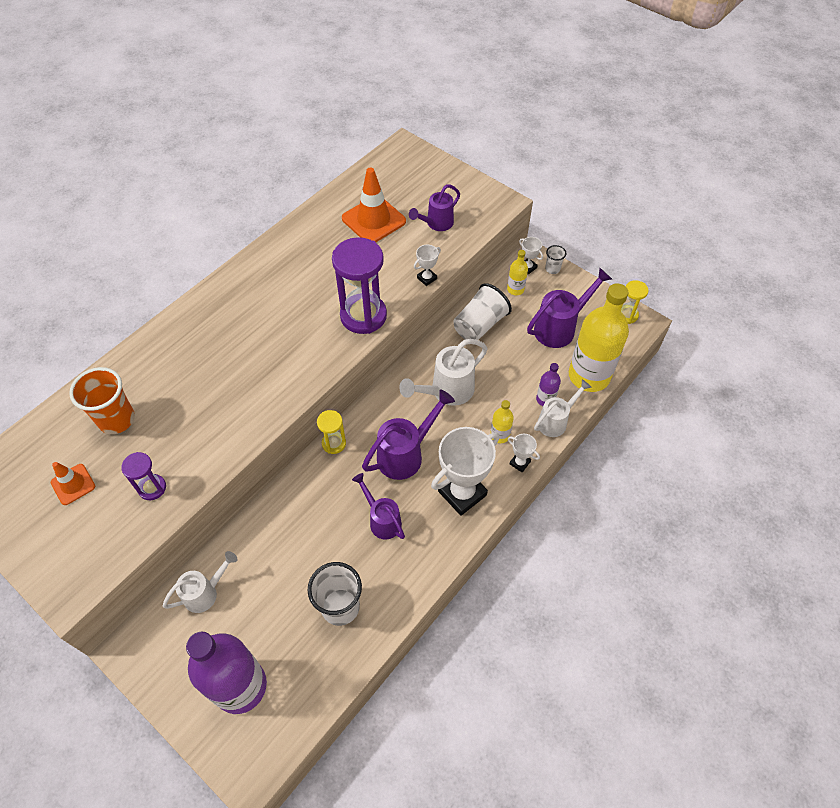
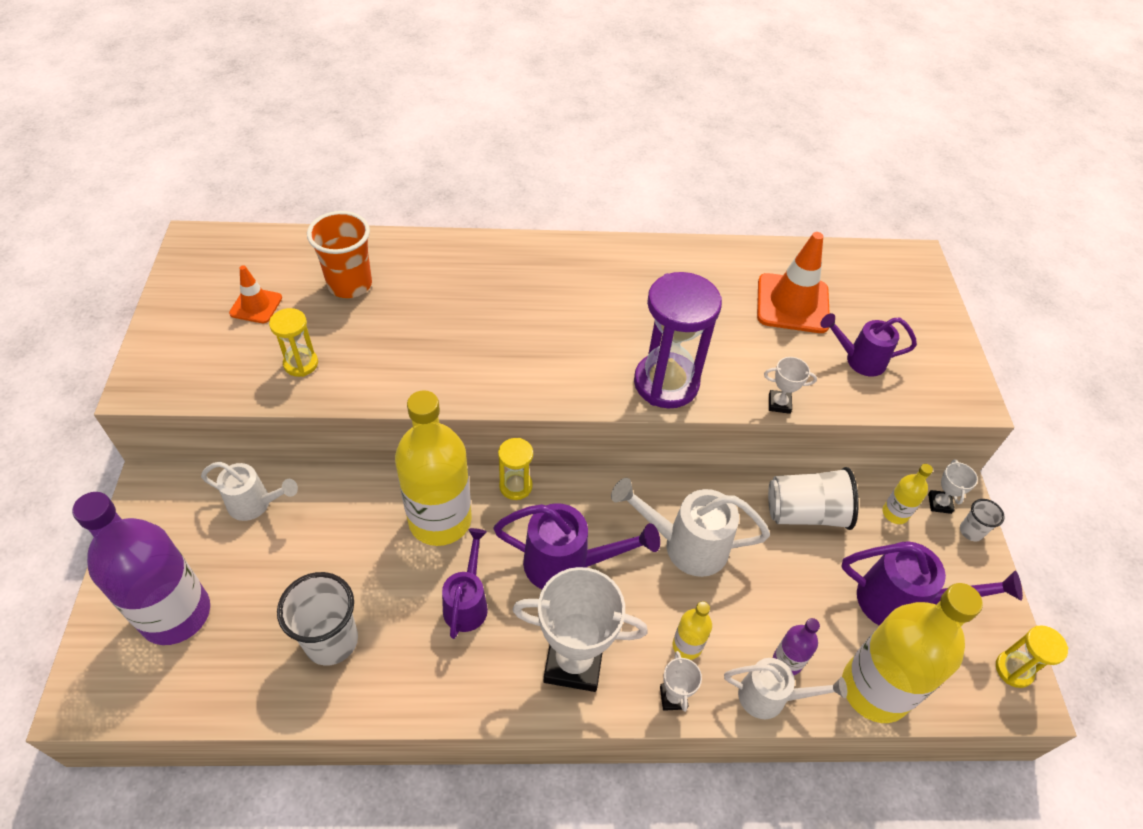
camera: 45 degrees right, 5 degrees down
purple hourglass [121,452,166,500] -> yellow hourglass [269,308,318,377]
none -> yellow bottle [395,390,472,546]

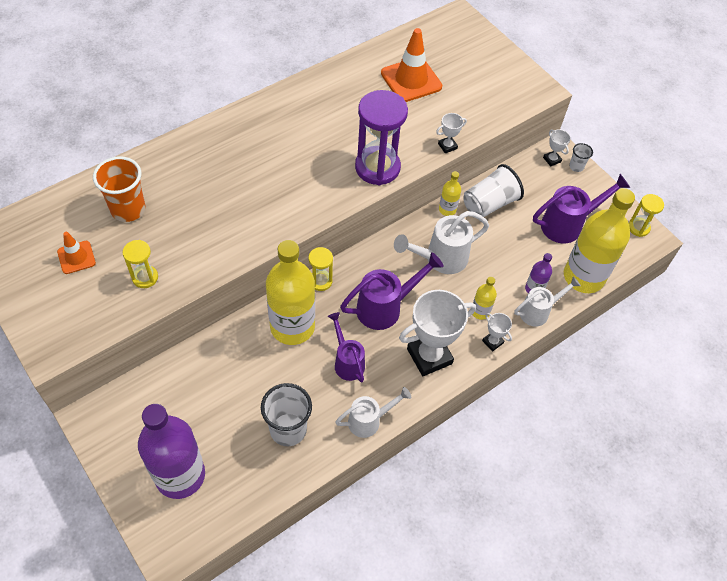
camera: 35 degrees left, 5 degrees up
white watering can [201,462,298,521] -> white watering can moved to [335,387,411,438]
purple watering can [820,313,917,377] -> none
yellow bottle [882,464,933,524] -> yellow bottle moved to [439,171,461,216]

